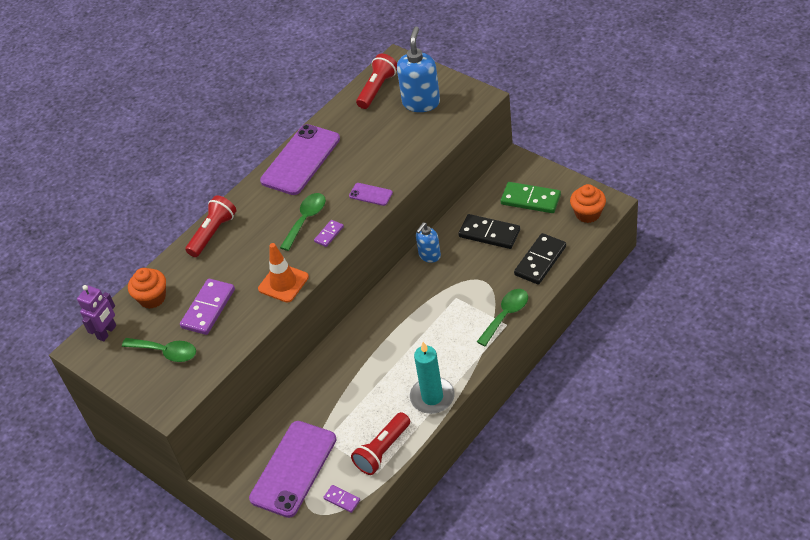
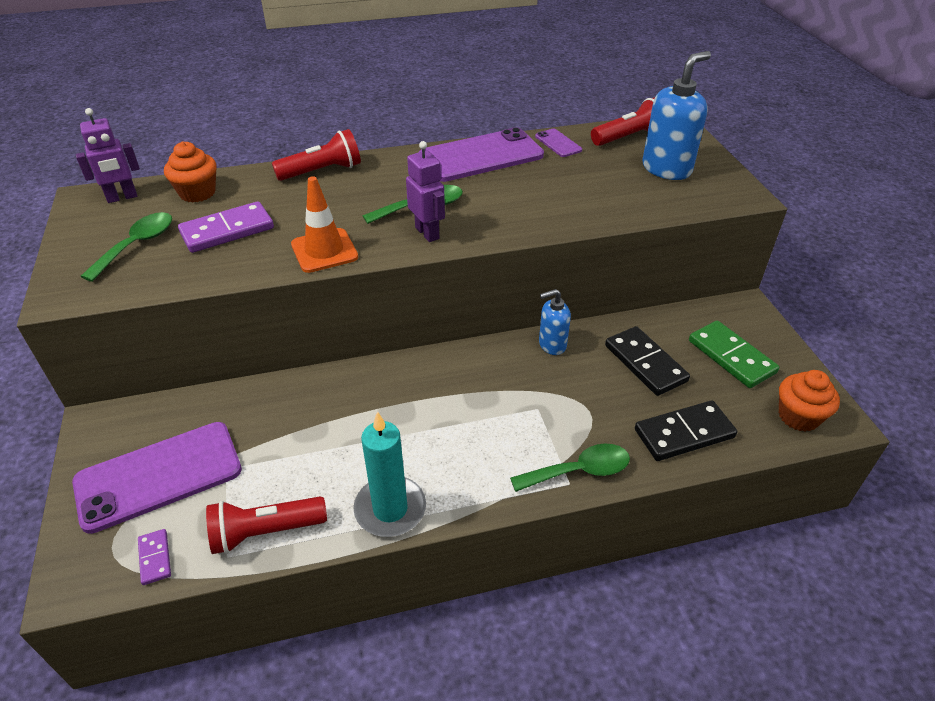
camera: 30 degrees right, 5 degrees down
green spoon [122,338,196,362] -> green spoon turned 120 degrees counterclockwise [80,212,172,282]
purple domino [314,220,344,247] -> purple robot [406,141,445,242]
purple phone [349,183,393,206] -> purple phone moved to [535,129,582,157]

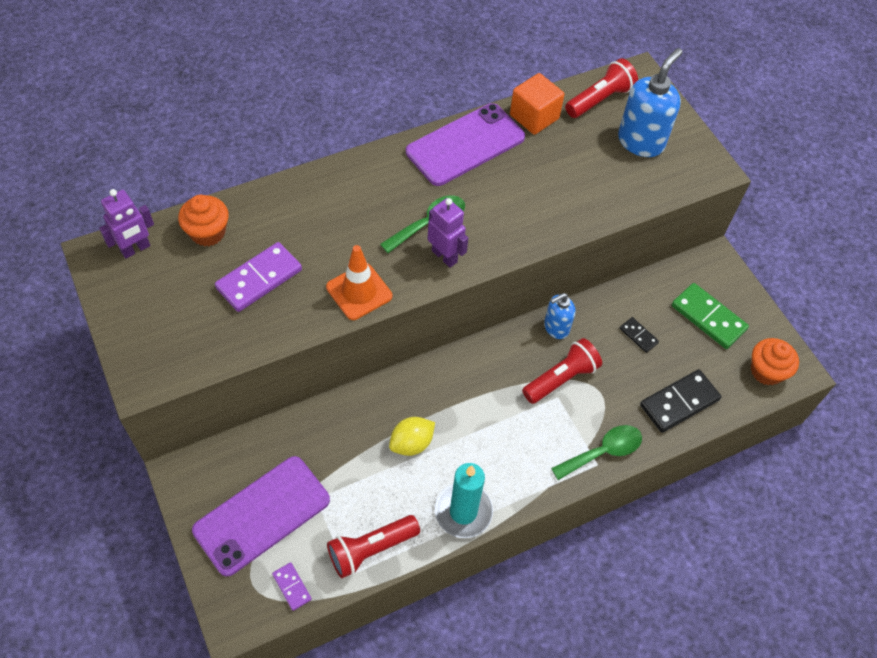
camera: 15 degrees left, 15 degrees up
green spoon [80,212,172,282] -> none
red flashlight [272,129,361,181] -> red flashlight moved to [522,338,602,404]
purple phone [535,129,582,157] -> orange cube [510,73,565,135]
black domino [605,326,690,396] -> black domino [620,317,659,353], size x0.52
none -> yellow lemon [389,417,435,456]

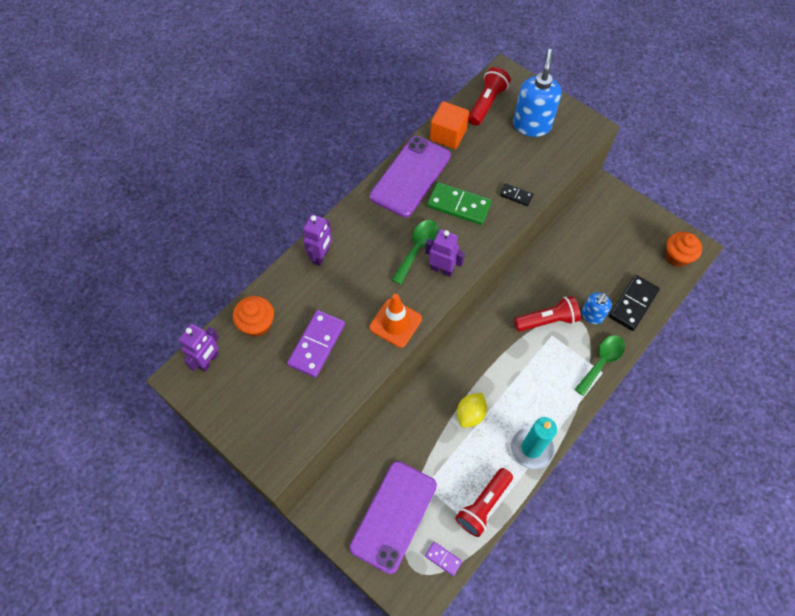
camera: 20 degrees left, 5 degrees up
red flashlight [522,338,602,404] -> red flashlight turned 45 degrees clockwise [514,296,581,332]
blue soap dispenser [544,293,576,339] -> blue soap dispenser moved to [582,293,612,324]
black domino [620,317,659,353] -> black domino moved to [500,183,533,206]
green domino [672,283,749,349] -> green domino moved to [427,182,492,225]
none -> purple robot [303,214,332,266]

